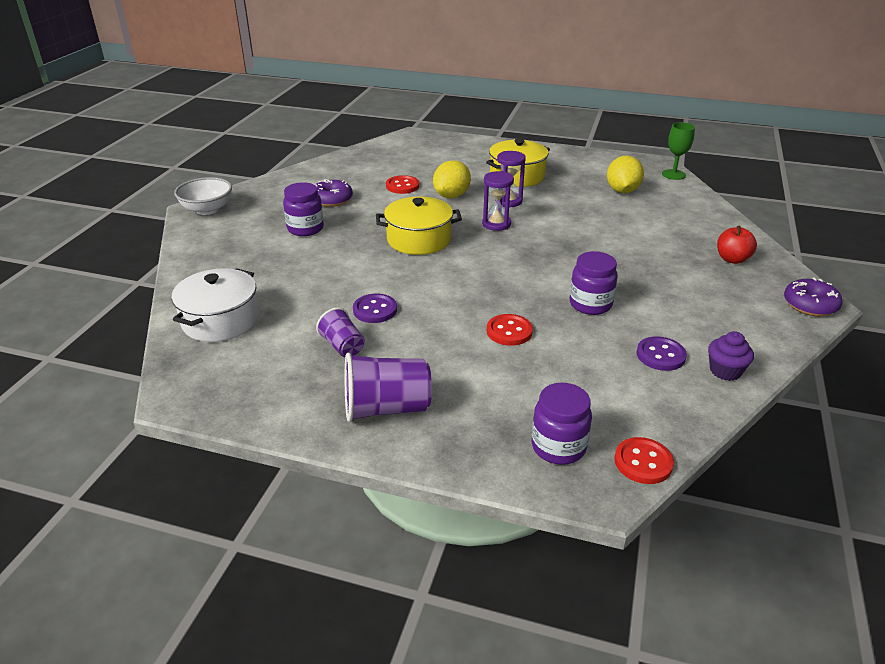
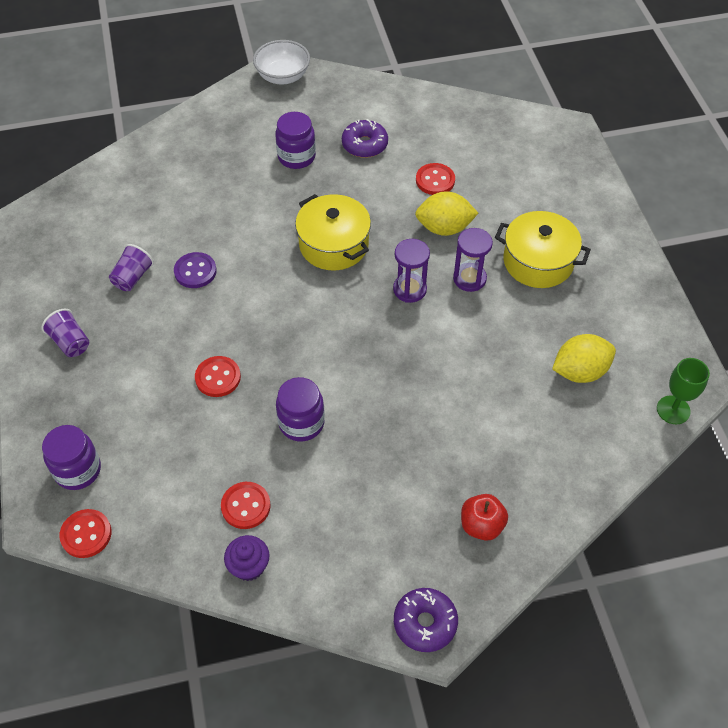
camera: 60 degrees right, 20 degrees up
white pot [172,268,259,342] -> none
purple cup [345,353,432,422] -> purple cup [41,309,89,357], size x0.60
purple button [637,336,687,371] -> red button [221,482,271,529]

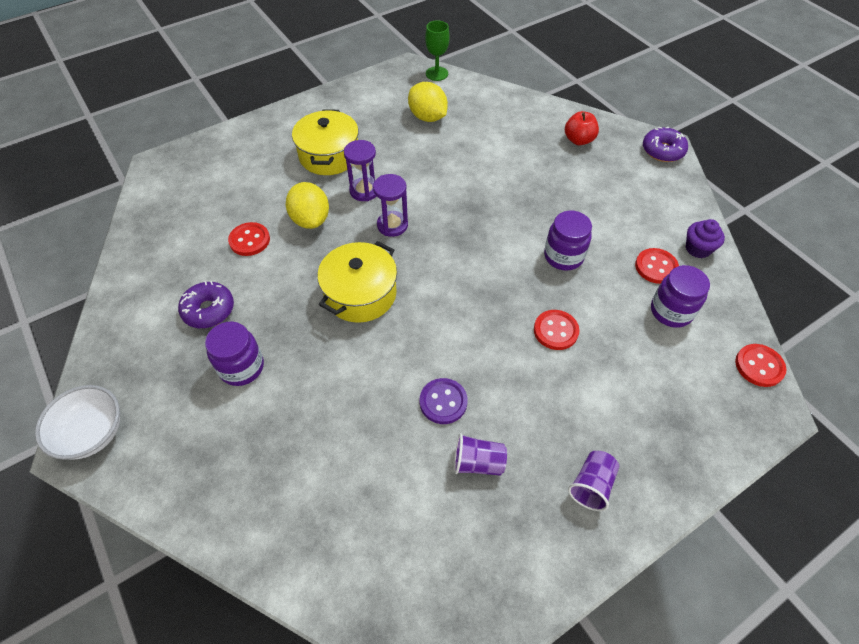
camera: 110 degrees left, 0 degrees up
purple jar [42,425,101,490] -> purple jar moved to [651,265,710,328]

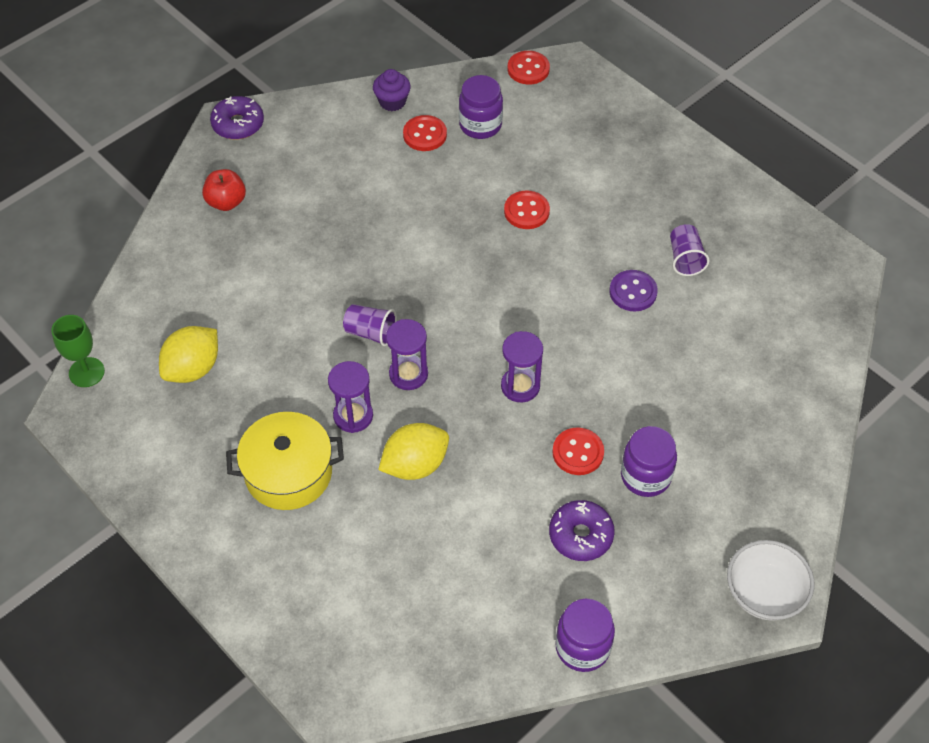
camera: 100 degrees left, 0 degrees up
red button [228,222,270,256] -> red button moved to [552,427,604,475]
yellow pot [317,241,397,323] -> purple hourglass [501,331,543,402]
purple jar [544,211,592,271] -> purple jar moved to [555,599,615,672]
purple cup [568,451,619,511] -> purple cup moved to [343,304,397,346]

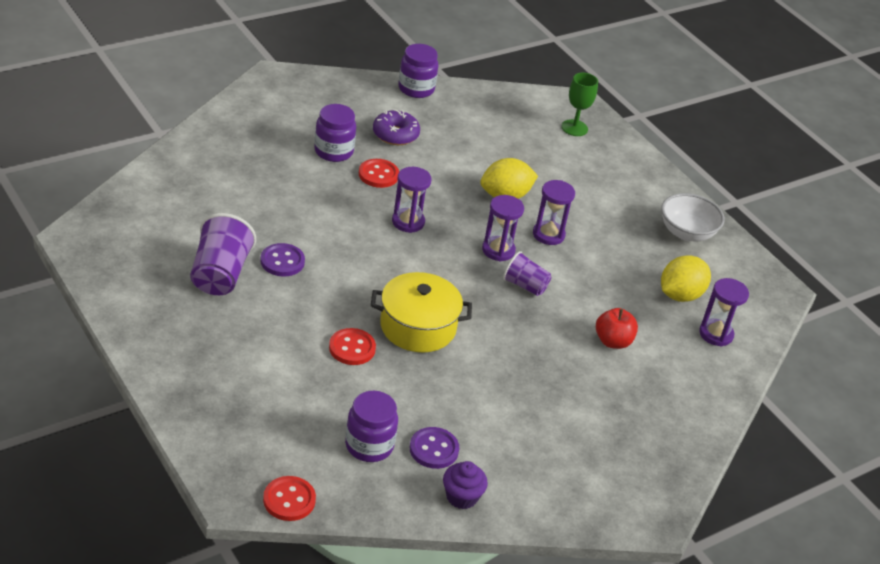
camera: 175 degrees left, 15 degrees down
green goblet [51,315,105,387] -> green goblet moved to [561,73,598,136]
red apple [202,169,246,211] -> red apple moved to [596,308,638,349]
purple donut [210,96,264,140] -> none
yellow pot [226,412,344,510] -> yellow pot moved to [371,272,472,352]
red button [403,115,447,151] -> purple button [410,427,459,469]
purple cup [670,224,710,276] -> purple cup [190,213,256,295], size x1.66
white bowl [727,540,814,621] -> white bowl moved to [661,193,725,241]
none -> purple hourglass [699,278,749,346]

